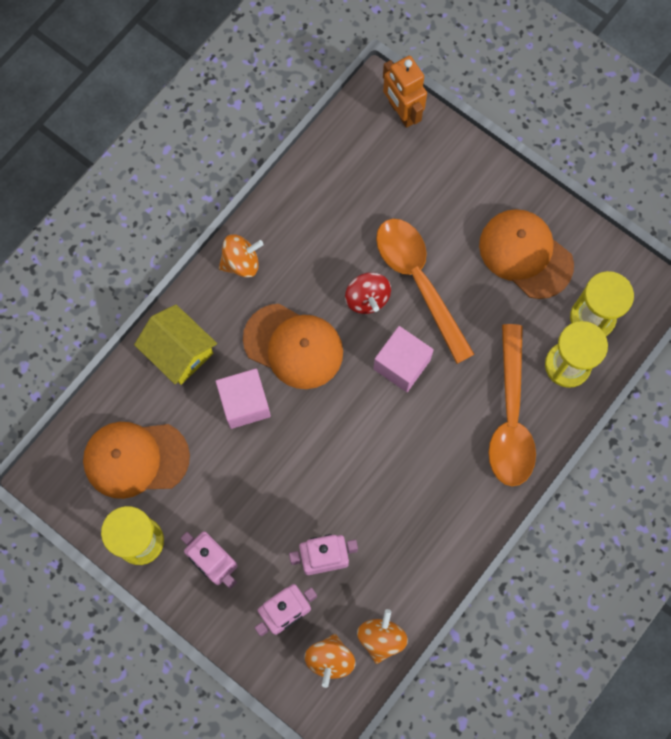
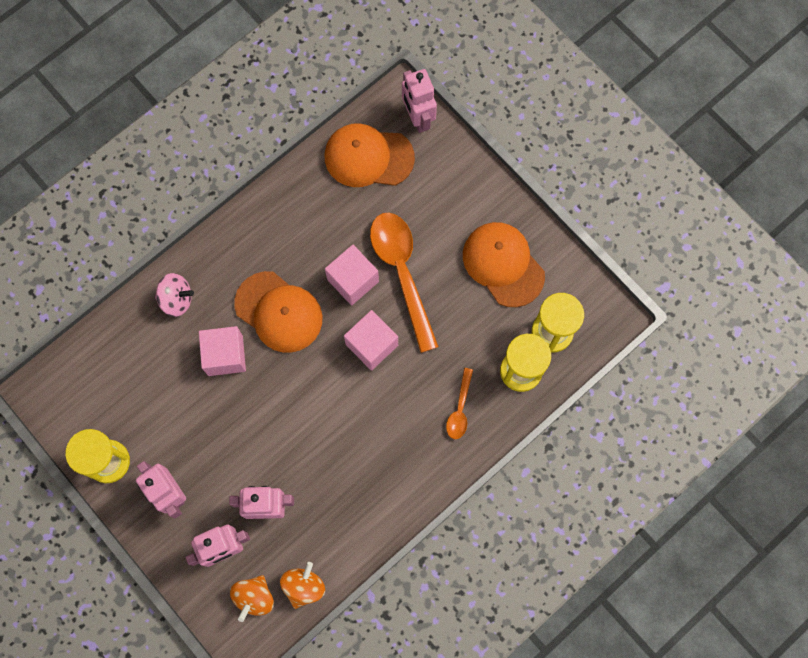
camera: 10 degrees right, 0 degrees up
orange cap [83,422,190,499] -> orange cap moved to [325,123,415,187]
yellow house [134,305,217,385] -> pink spinning top [155,273,194,317]
orange spinning top [219,234,264,278] -> none
red spinning top [345,272,391,314] -> pink cube [325,245,379,305]
orange robot [383,56,427,128] -> pink robot [402,69,437,133]
orange spoon [488,324,536,486] -> orange spoon [446,368,473,439], size x0.49

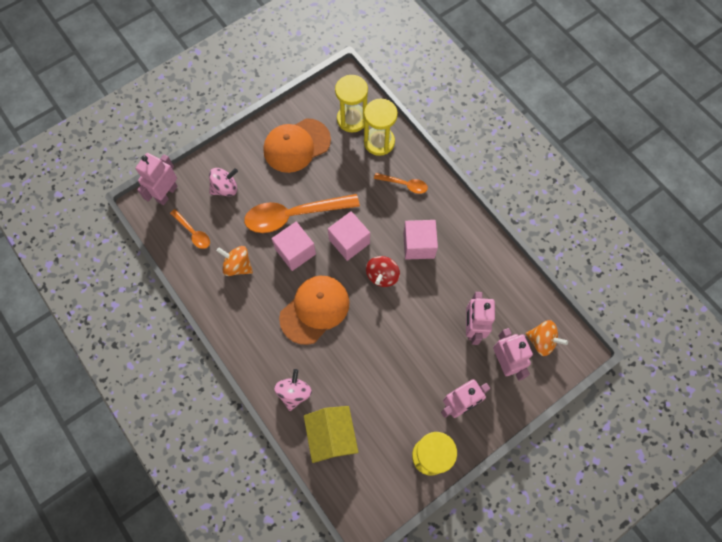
camera: 85 degrees left, 5 degrees down
pink cube [199,326,246,376] -> pink cube moved to [403,220,438,260]
orange spinning top [280,562,325,609] -> orange spinning top moved to [217,246,253,276]
orange cap [325,123,415,187] -> orange spoon [170,209,210,249]
pink robot [402,69,437,133] -> pink robot turned 135 degrees clockwise [136,153,178,205]
none -> pink spinning top [209,168,238,196]
none -> yellow house [304,406,358,463]
none -> red spinning top [366,256,400,287]

